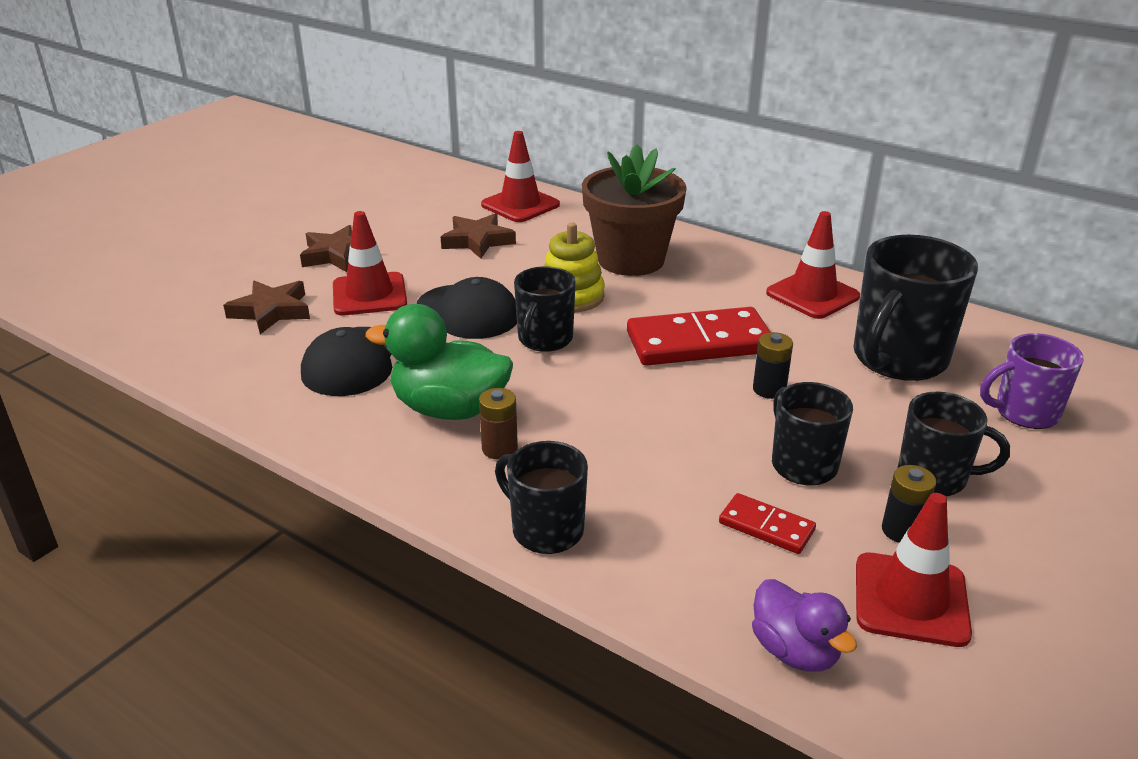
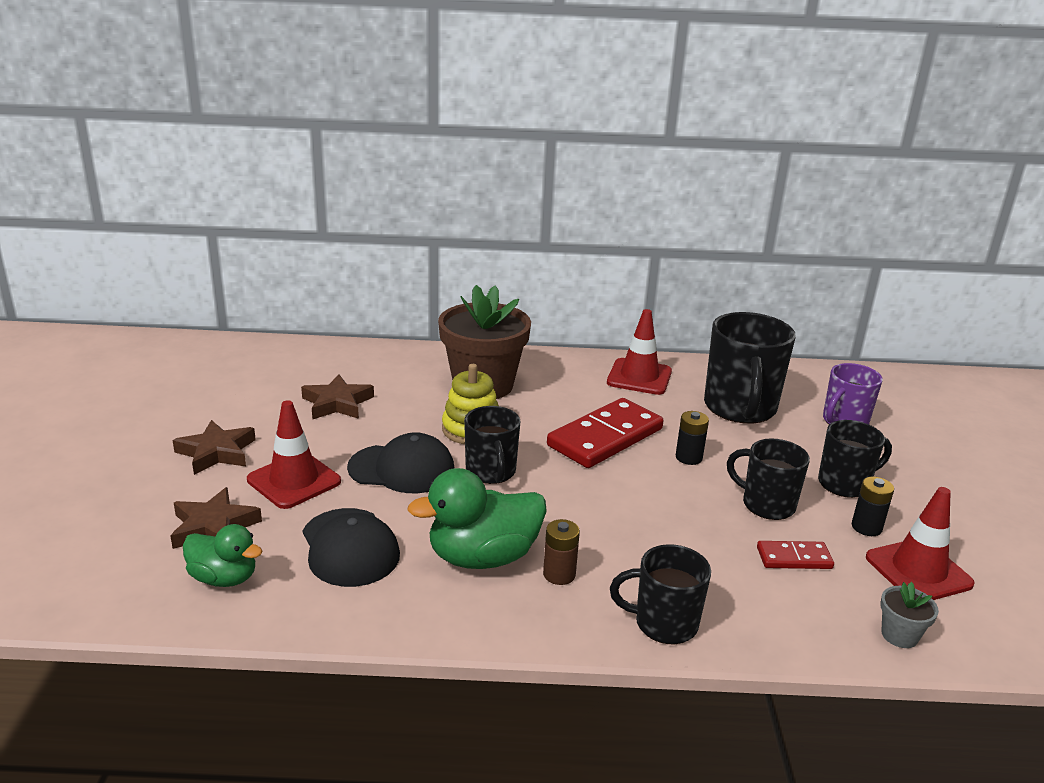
camera: 35 degrees left, 5 degrees down
red traffic cone [481,131,560,222] -> none
purple duck [752,579,857,672] -> grey flower pot [880,582,939,648]
none -> green duck [183,524,262,587]

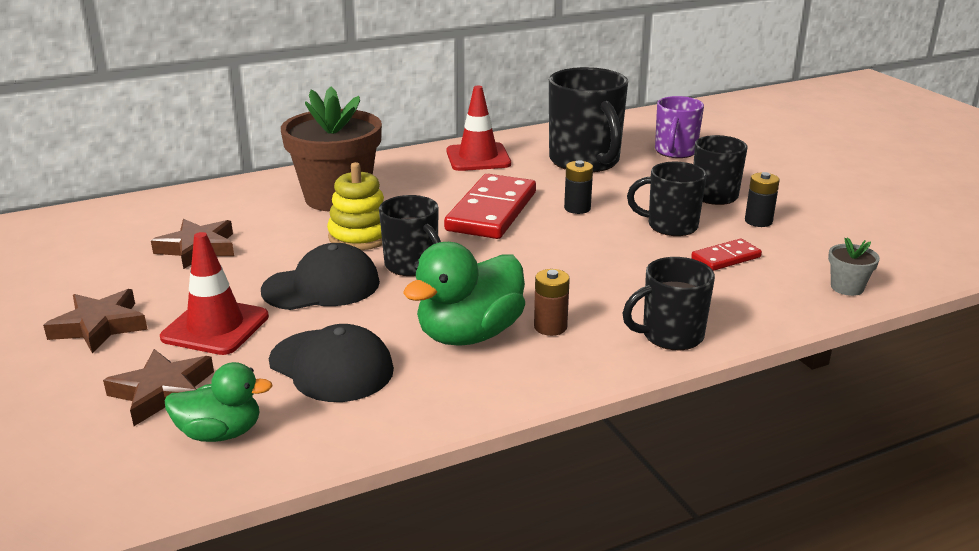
camera: 25 degrees left, 0 degrees up
red traffic cone [866,487,975,600] -> none

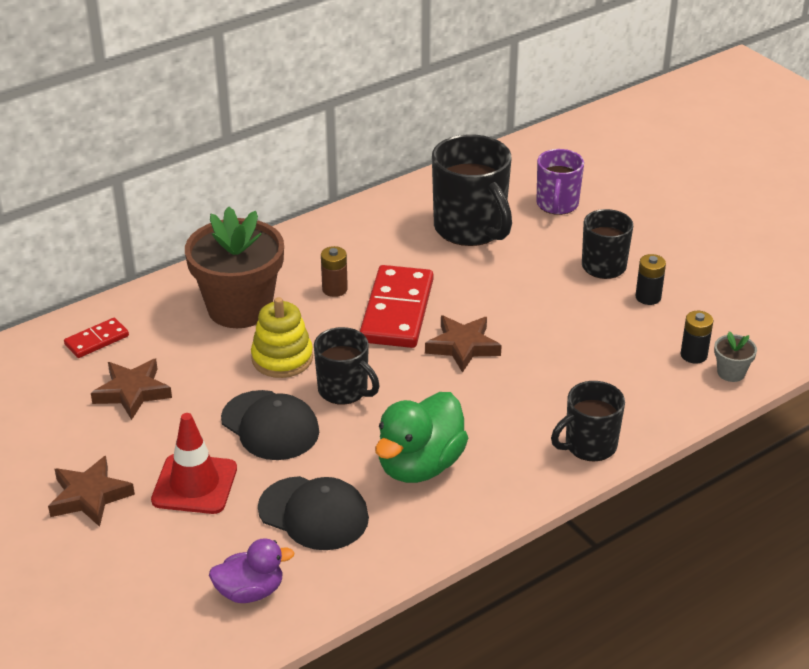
camera: 10 degrees left, 10 degrees up
brown star [103,349,214,426] -> brown star moved to [425,315,502,373]
green duck [165,362,273,442] -> purple duck [209,538,295,603]
black cap [261,243,380,310] -> black cap turned 75 degrees clockwise [221,390,319,460]
red traffic cone [446,86,511,171] -> none
brown battery [534,269,570,336] -> brown battery moved to [321,246,348,297]
black battery [564,160,593,214] -> black battery moved to [680,311,713,364]
black mug [627,162,707,236] -> none
red domino [691,239,762,271] -> red domino moved to [64,318,129,358]

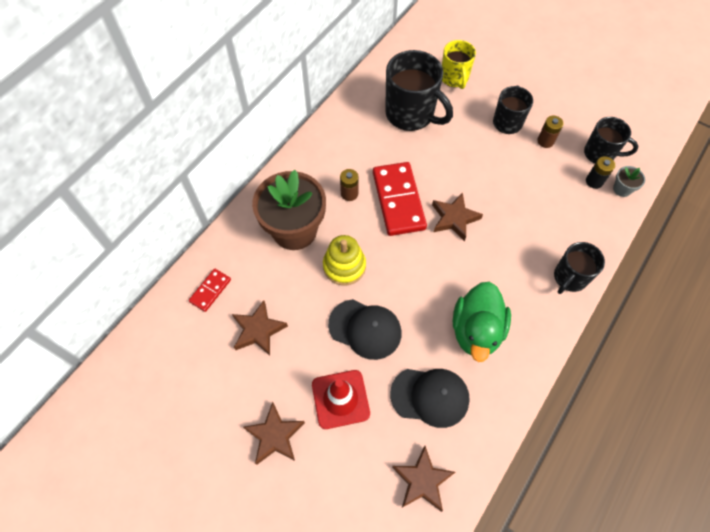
camera: 20 degrees left, 25 degrees up
purple duck [209,538,295,603] -> brown star [392,446,455,512]
black mug [314,327,380,405] -> black mug moved to [584,117,638,164]
purple mug [537,149,584,215] -> yellow mug [442,40,476,89]
black battery [635,254,666,305] -> brown battery [537,116,563,148]

